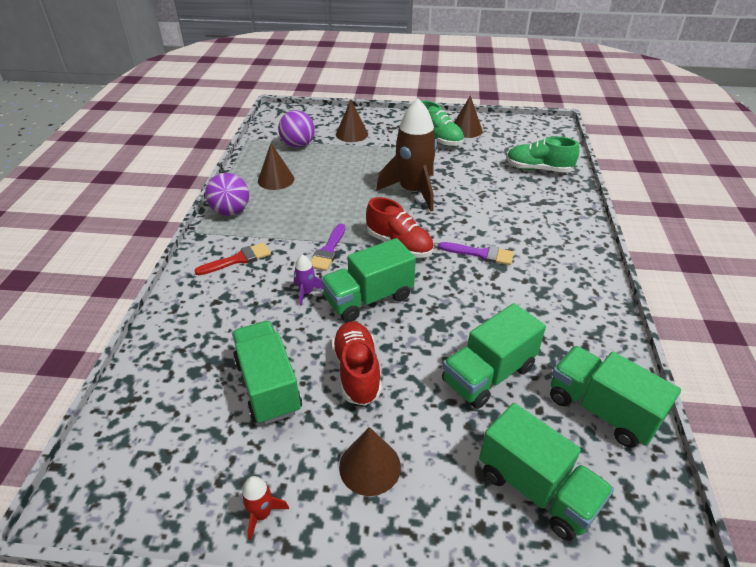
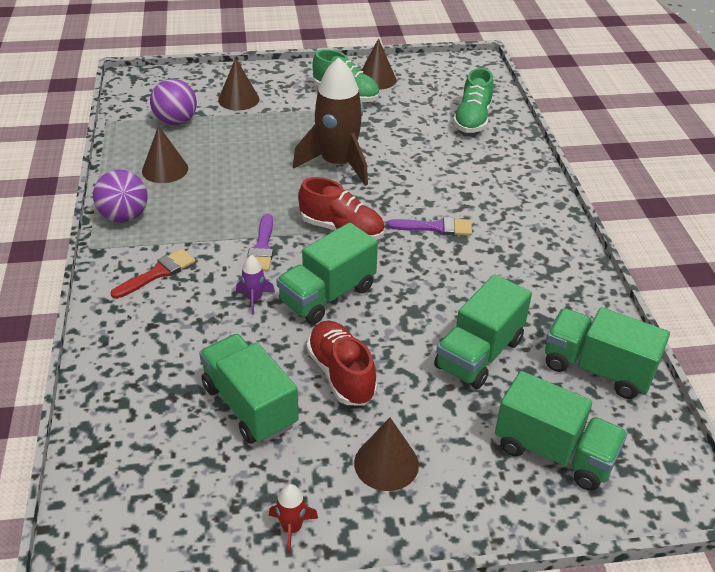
camera: 15 degrees left, 0 degrees up
green shoe [506,136,579,172] -> green shoe turned 75 degrees counterclockwise [453,68,494,133]

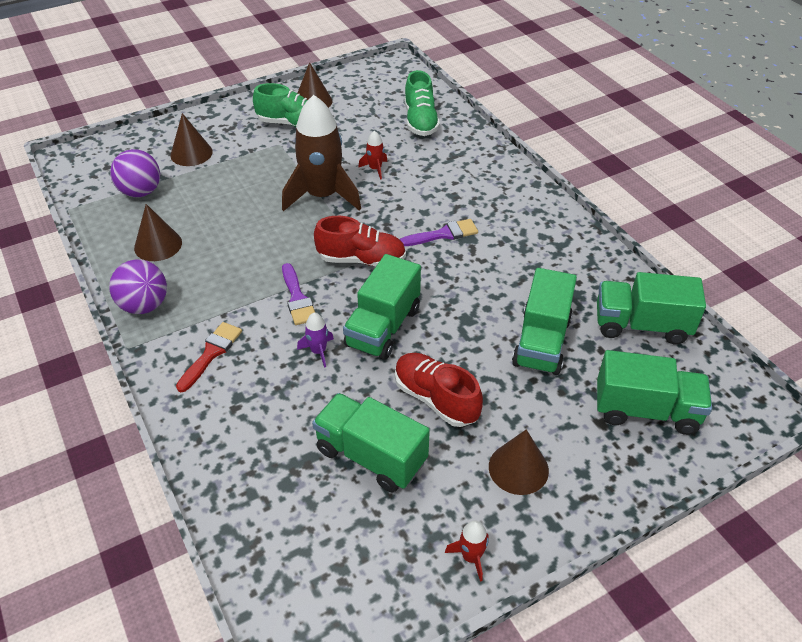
camera: 20 degrees left, 5 degrees up
none -> red rocket [358,131,388,180]

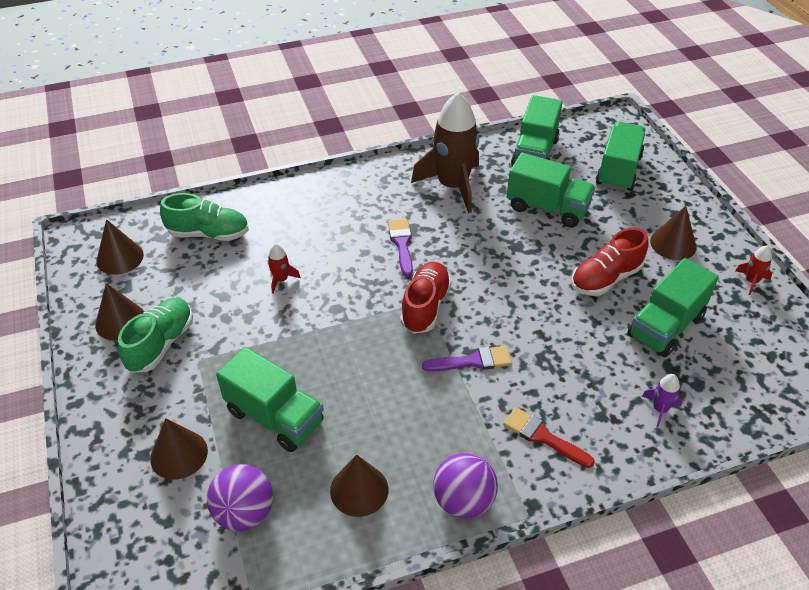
camera: 80 degrees left, 0 degrees up
brown rocket [282,95,361,211] -> brown rocket moved to [411,92,479,213]
purple rocket [297,313,334,368] -> purple rocket moved to [642,374,683,427]
green truck [343,254,421,360] -> green truck moved to [216,347,324,452]
none -> brown cone [96,219,144,275]

